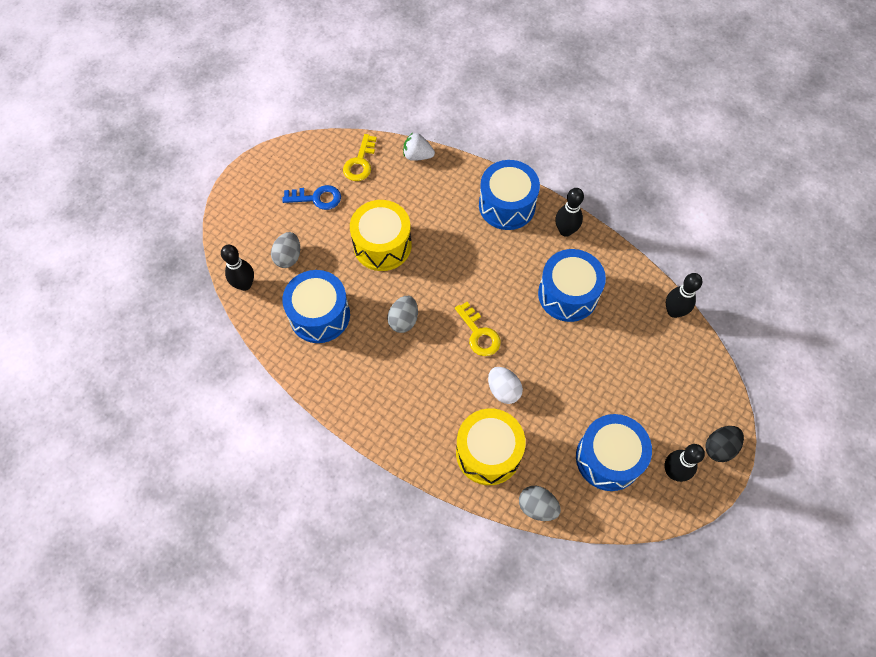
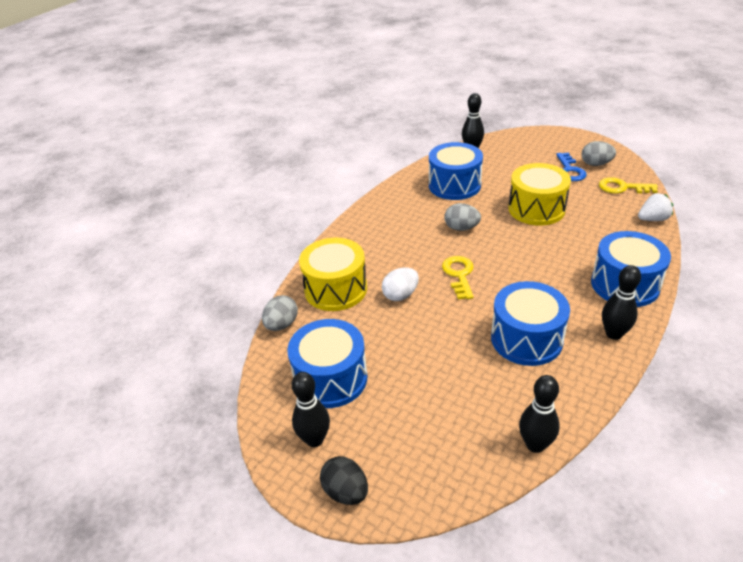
camera: 90 degrees right, 25 degrees down
grey egg [271,232,300,268] -> grey egg moved to [581,141,616,166]
white strawberry [403,133,435,161] -> white strawberry turned 60 degrees clockwise [638,193,673,221]
yellow key [455,302,501,356] -> yellow key turned 120 degrees clockwise [442,256,474,299]

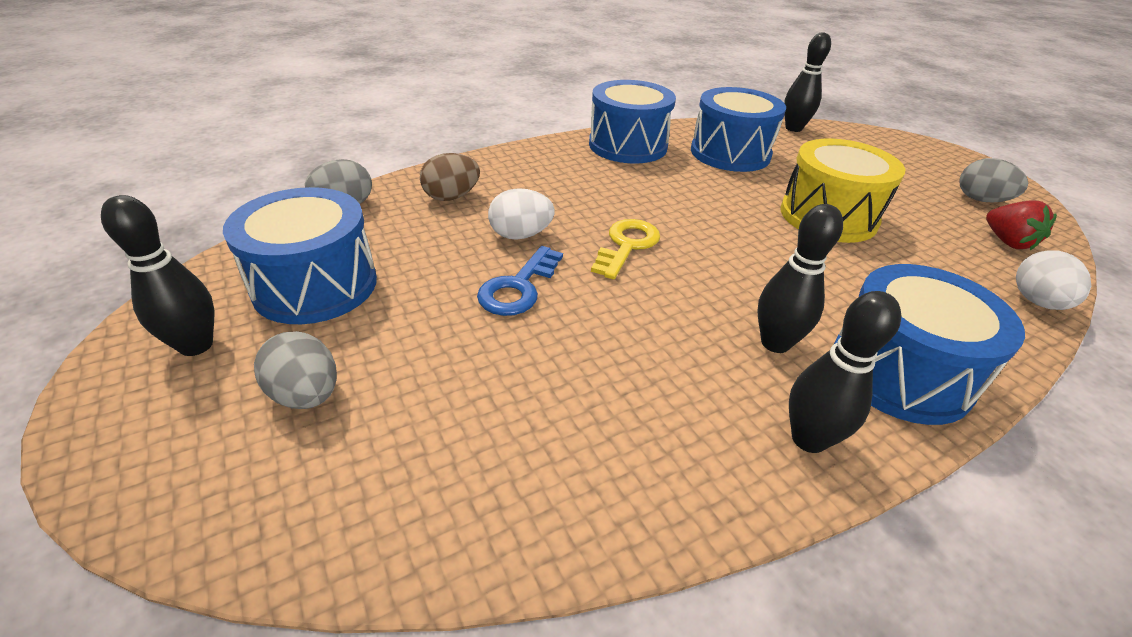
camera: 25 degrees right, 0 degrees up
yellow drum [299,238,367,311] -> brown egg [420,153,480,201]
black egg [320,456,368,505] -> none
grey egg [444,203,481,231] -> grey egg moved to [254,331,337,409]
blue drum [491,281,570,366] -> blue drum moved to [589,80,676,164]
black bowling pin [519,375,560,453] -> black bowling pin moved to [758,204,843,353]
blue key [556,153,587,181] -> blue key moved to [477,246,563,316]
yellow key [599,177,658,193] -> red strawberry [986,201,1057,250]
white strawberry [638,193,673,221] -> white egg [1016,250,1091,310]

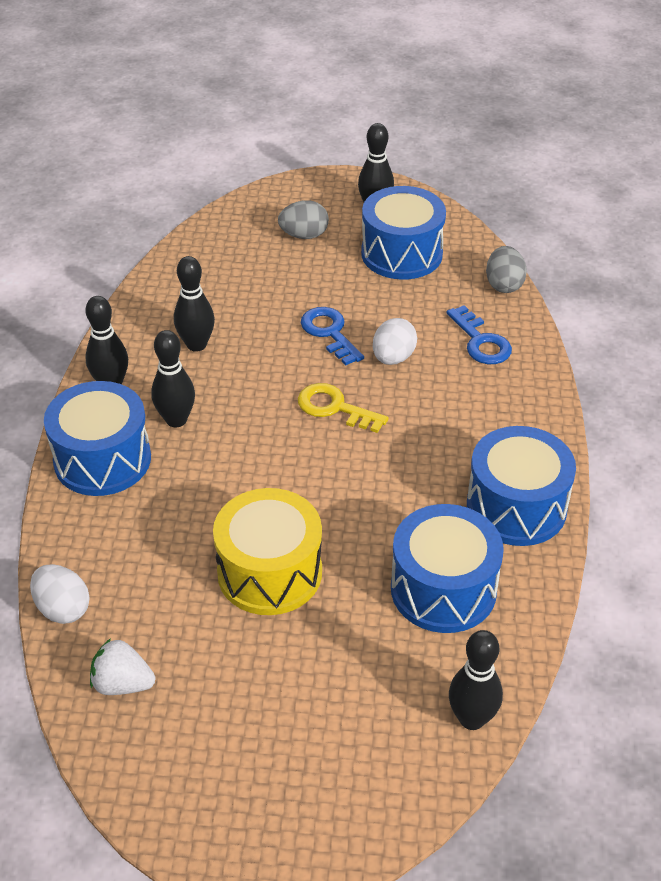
camera: 125 degrees right, 5 degrees up
brown egg [420,153,480,201] -> blue key [447,305,512,364]
yellow key [591,219,660,280] -> yellow key turned 150 degrees clockwise [298,383,389,433]
grey egg [959,158,1028,203] -> none
red strawberry [986,201,1057,250] -> white strawberry [90,638,155,695]
none -> black bowling pin [174,256,215,352]

